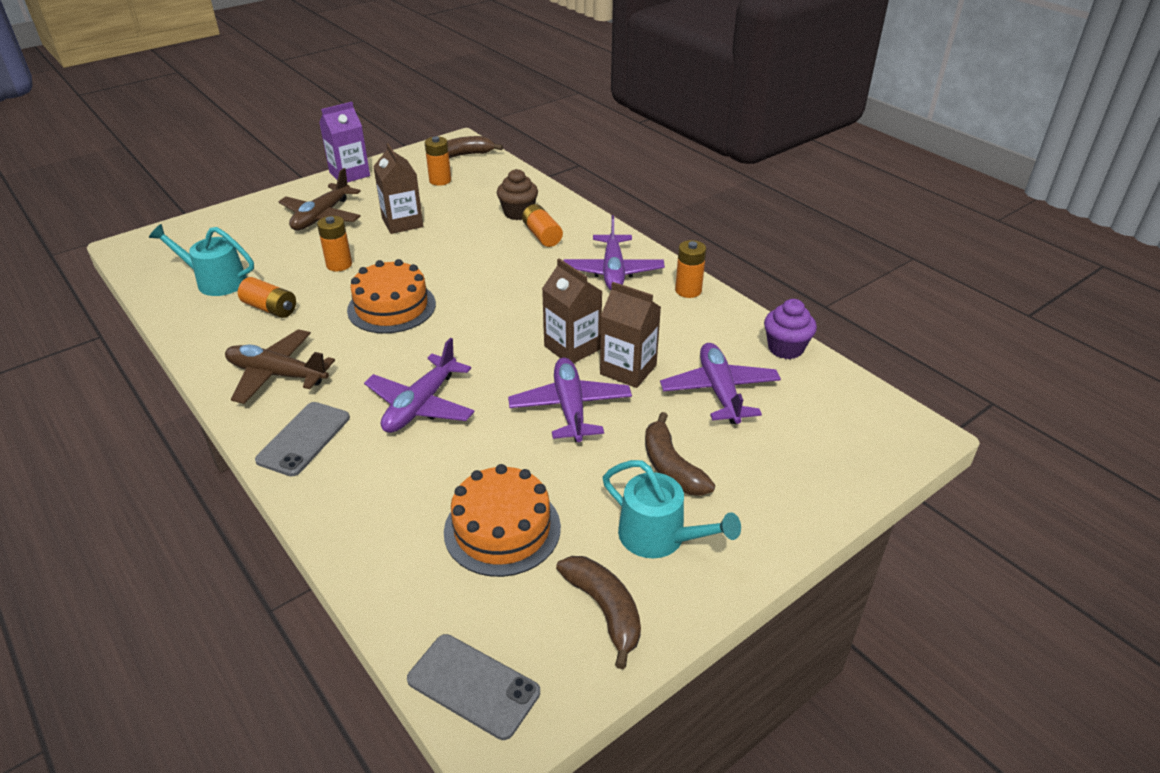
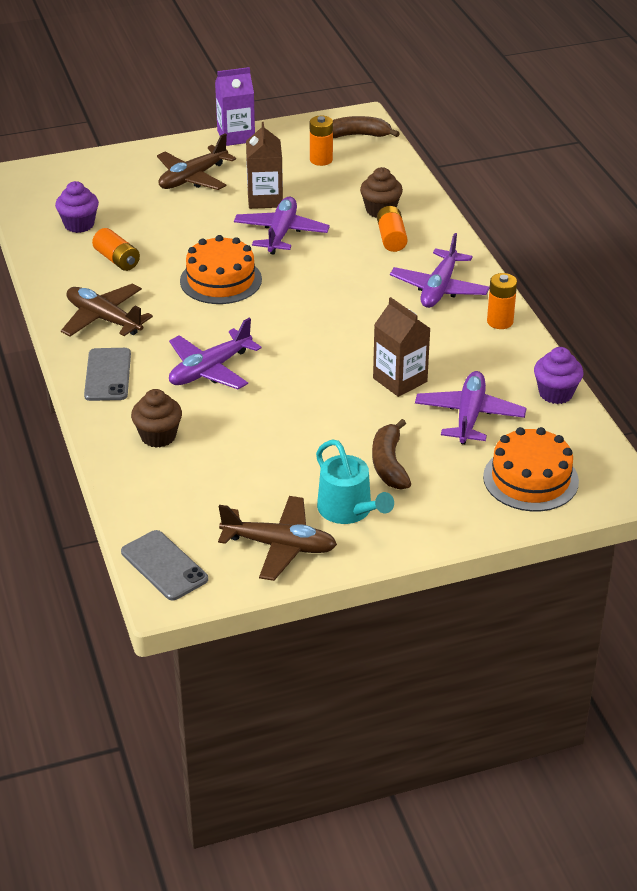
camera: 20 degrees right, 0 degrees up
turquoise watering can [149,224,254,296] -> purple cupcake [55,181,99,233]
grey phone [255,402,350,476] -> grey phone turned 45 degrees counterclockwise [84,348,131,401]
orange battery [317,216,352,271] -> none
orange cake [444,464,561,577] -> orange cake moved to [483,427,579,511]
purple plane [508,358,632,442] -> purple plane moved to [234,197,330,255]
brown carton [542,258,603,364] -> none
brown banana [556,556,641,669] -> brown plane [218,496,337,581]
none -> brown cupcake [131,389,182,448]

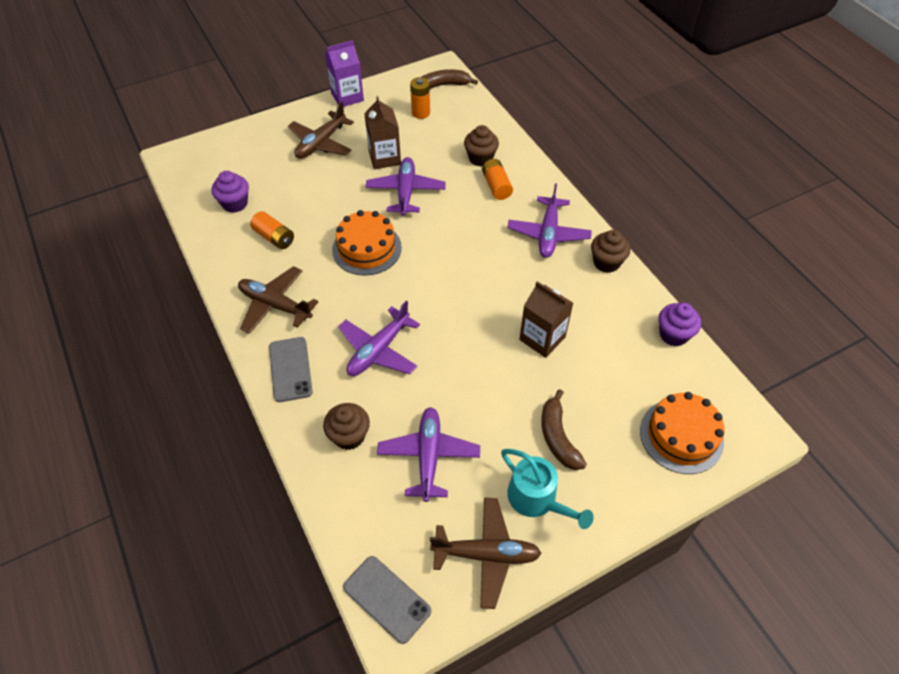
camera: 10 degrees left, 15 degrees up
purple plane [415,371,526,444] -> purple plane moved to [377,407,480,502]
orange battery [487,273,517,329] -> brown cupcake [591,230,630,273]

